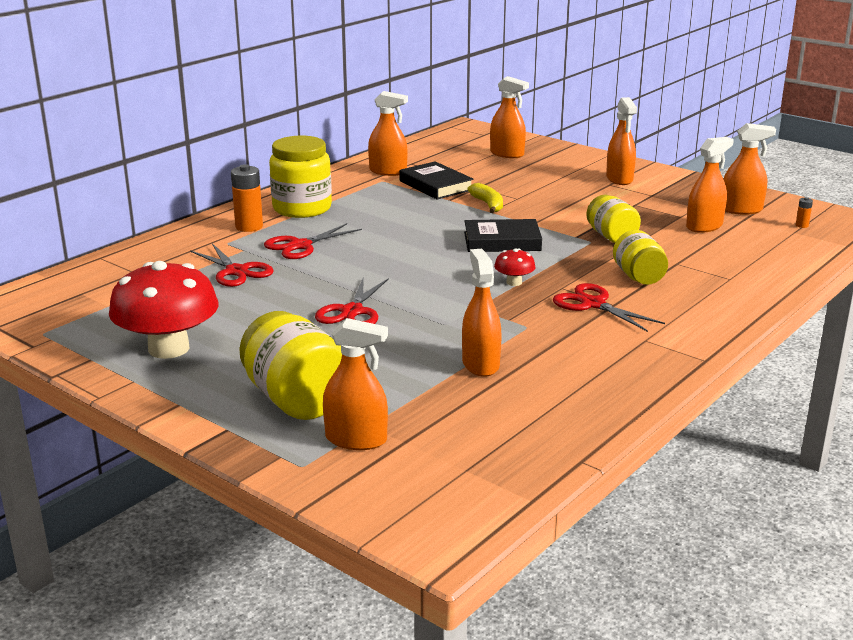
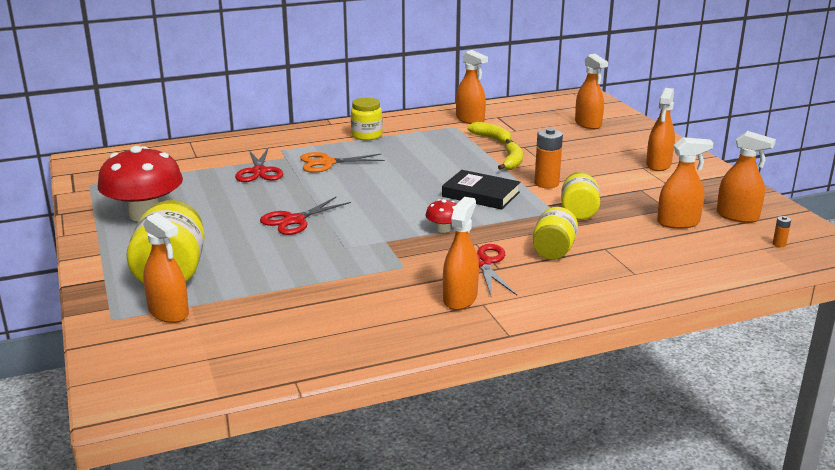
camera: 30 degrees right, 0 degrees up
orange battery [231,164,263,232] -> orange battery moved to [534,128,563,188]
red scissors [264,223,362,259] -> orange scissors [300,152,385,173]
yellow jar [269,136,332,218] -> yellow jar [351,98,383,140], size x0.63
black book [399,161,474,200] -> yellow banana [467,122,511,144]
orange spray bottle [462,249,502,377] -> orange spray bottle moved to [443,197,479,310]

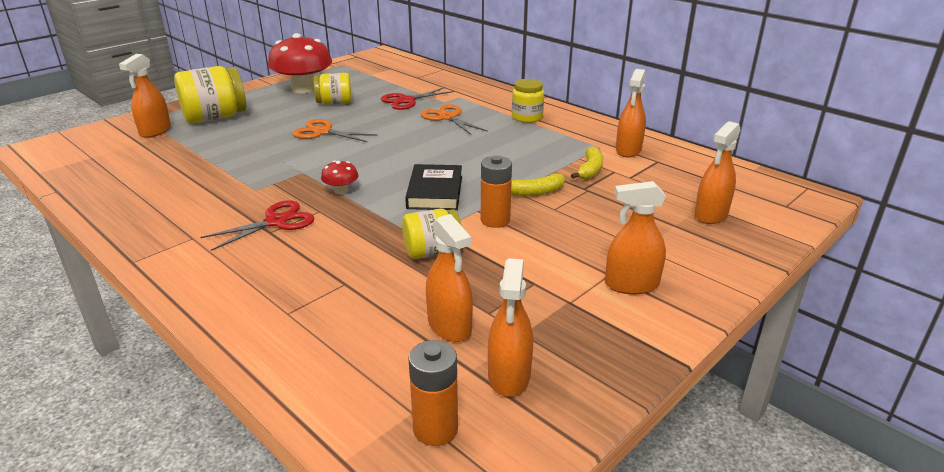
camera: 65 degrees right, 5 degrees up
red scissors [260,197,351,235] -> orange scissors [292,119,377,142]
orange spray bottle [443,197,479,310] -> none
yellow jar [533,207,578,260] -> yellow jar moved to [314,73,352,104]
orange battery [773,216,791,247] -> orange battery [409,340,458,446], size x2.16

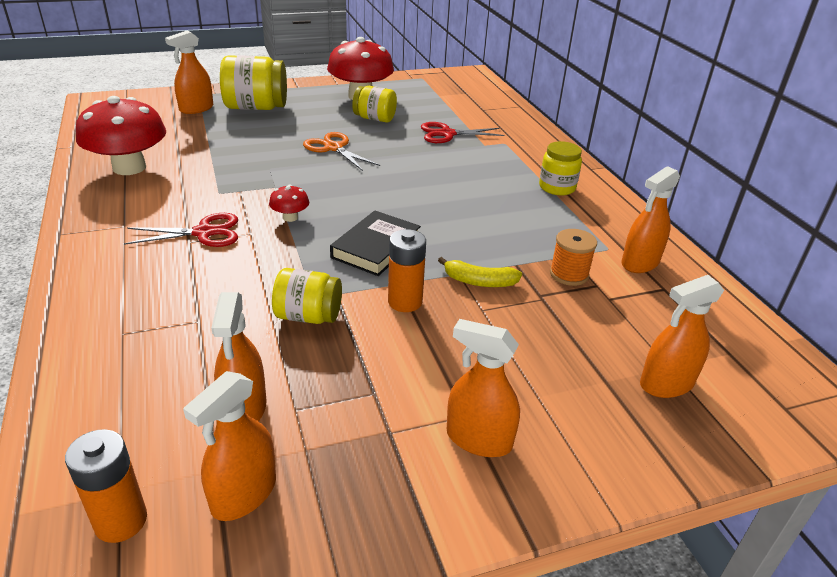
camera: 25 degrees right, 5 degrees up
orange scissors [420,104,488,135] -> none
yellow banana [571,146,603,179] -> orange spool [550,229,597,286]
none -> red mushroom [76,96,166,175]

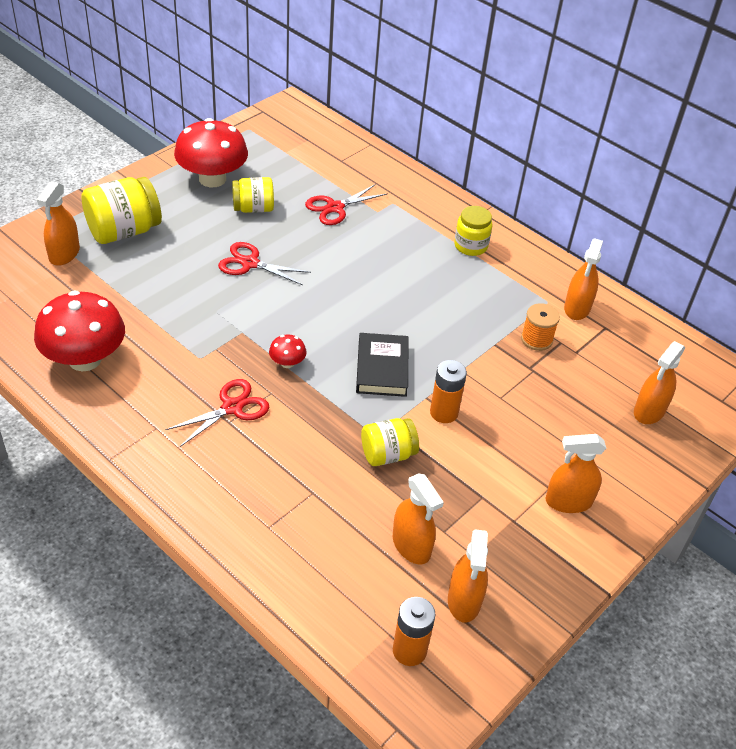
camera: 30 degrees left, 10 degrees up
orange scissors [303,132,380,171] -> red scissors [218,242,311,285]
yellow banana [438,257,522,287] -> none

